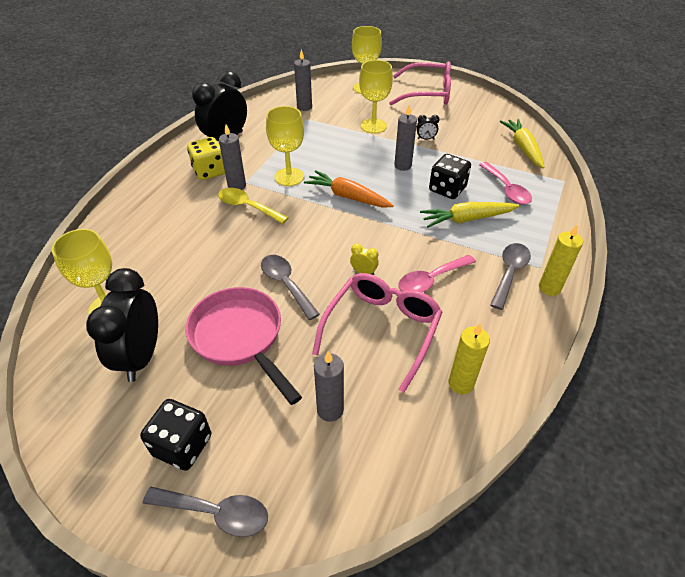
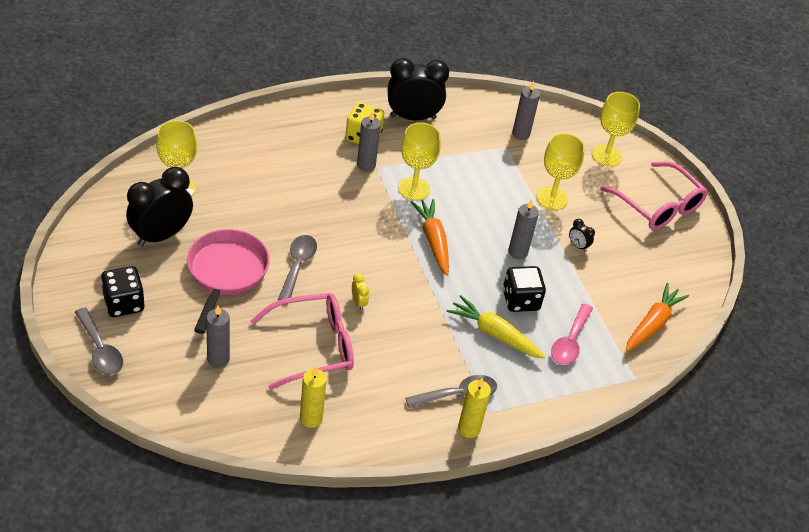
camera: 40 degrees right, 0 degrees up
yellow spoon [218,188,289,224] -> none
pink spoon [398,255,476,292] -> none
yellow carrot [500,119,544,168] -> orange carrot [626,283,689,352]

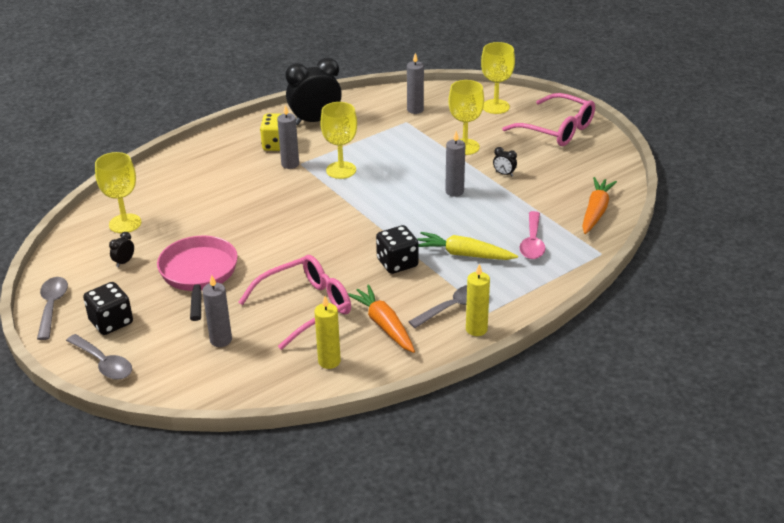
camera: 10 degrees left, 10 degrees down
black clock [126,167,193,247] -> black clock [109,232,134,267], size x0.41
grey spoon [278,235,317,300] -> grey spoon moved to [37,277,68,340]
yellow clock [352,273,369,311] -> none
orange carrot [411,199,449,276] -> orange carrot moved to [348,284,415,353]
black dice [503,266,546,312] -> black dice moved to [376,225,419,274]

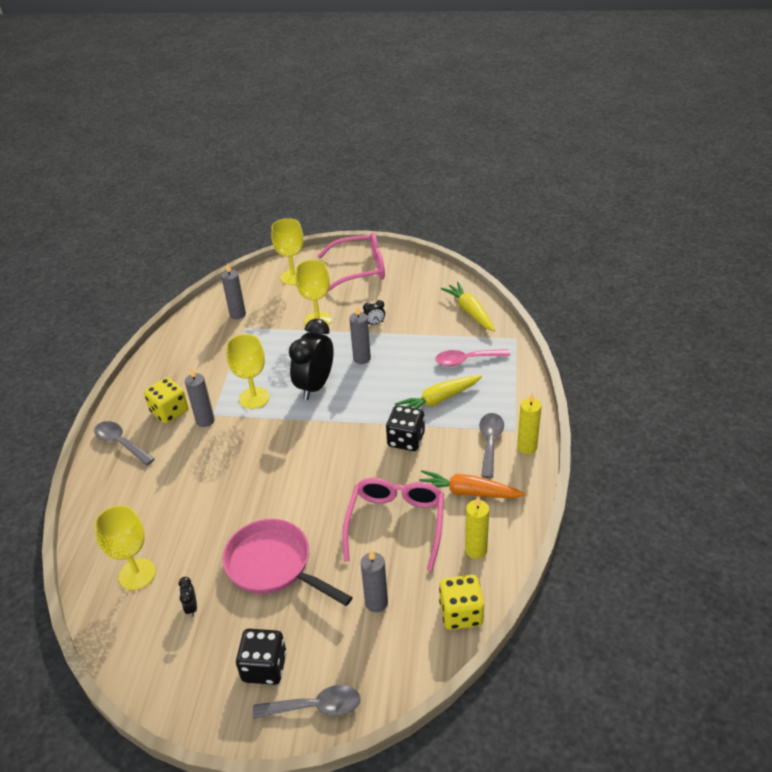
camera: 45 degrees left, 5 degrees up
grey spoon [37,277,68,340] -> grey spoon moved to [94,421,155,466]
black clock [285,58,342,125] -> black clock moved to [289,319,334,400]
pink spoon [520,211,545,259] -> pink spoon turned 120 degrees clockwise [435,349,510,366]
orange carrot [582,177,617,234] -> yellow carrot [441,282,495,331]
none -> yellow dice [439,575,484,630]

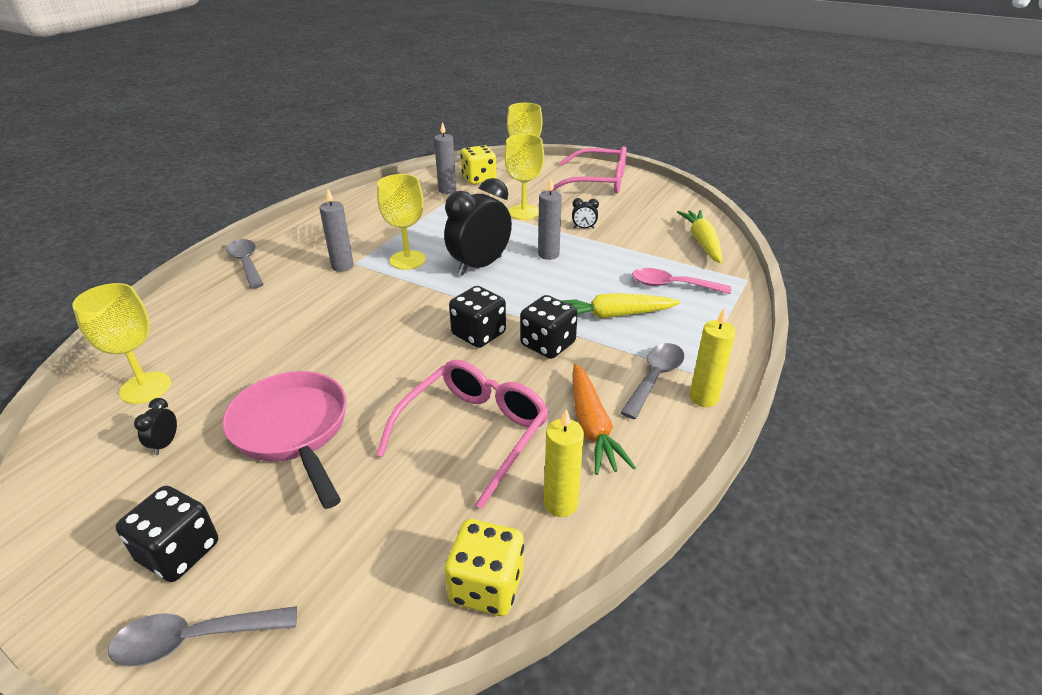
camera: 20 degrees right, 5 degrees down
yellow dice [144,377,189,424] -> yellow dice moved to [461,145,496,184]
grey spoon [253,685,361,719] -> grey spoon turned 150 degrees clockwise [108,606,297,667]
grey candle [361,550,388,612] -> none
orange carrot [419,470,526,498] -> orange carrot turned 135 degrees counterclockwise [573,364,636,475]
none -> black dice [449,286,506,348]

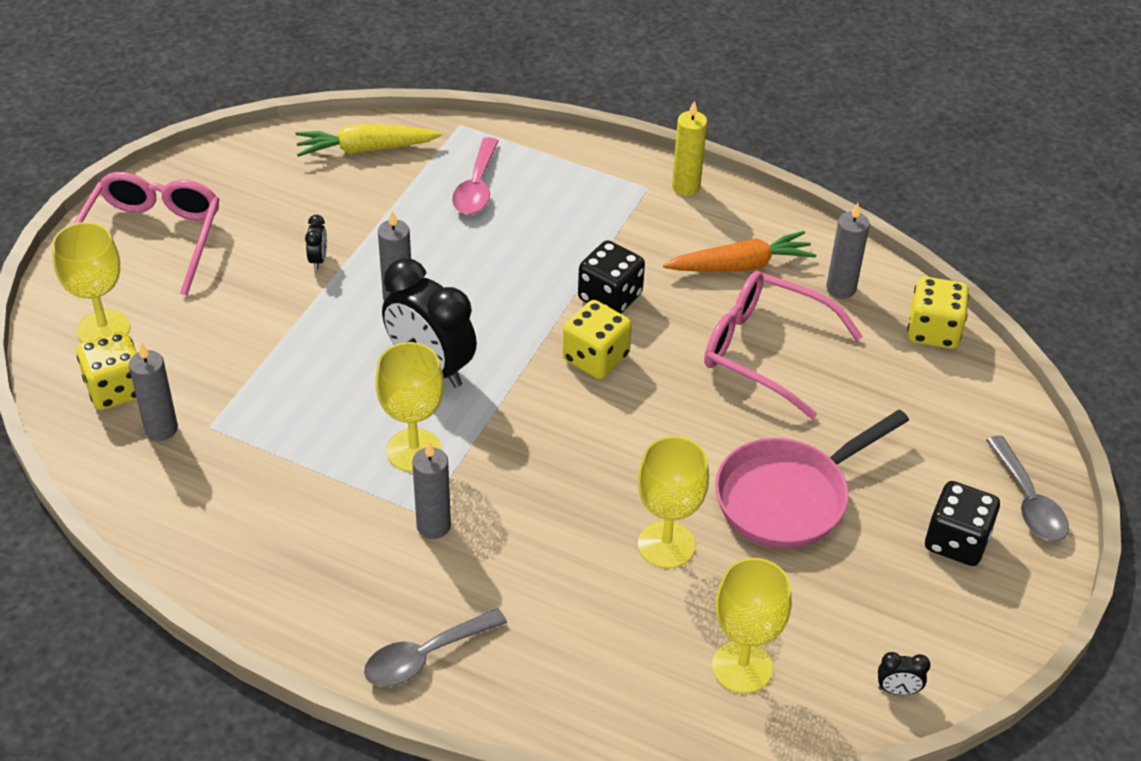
camera: 95 degrees left, 10 degrees up
black clock [134,398,177,455] -> black clock moved to [878,652,930,695]
black dice [449,286,506,348] -> yellow dice [562,300,632,379]
yellow goblet [504,134,544,220] -> yellow goblet moved to [638,436,709,568]
yellow candle [544,409,584,517] -> grey candle [826,203,870,299]
yellow carrot [561,293,681,319] -> none
grey spoon [620,343,684,419] -> none

